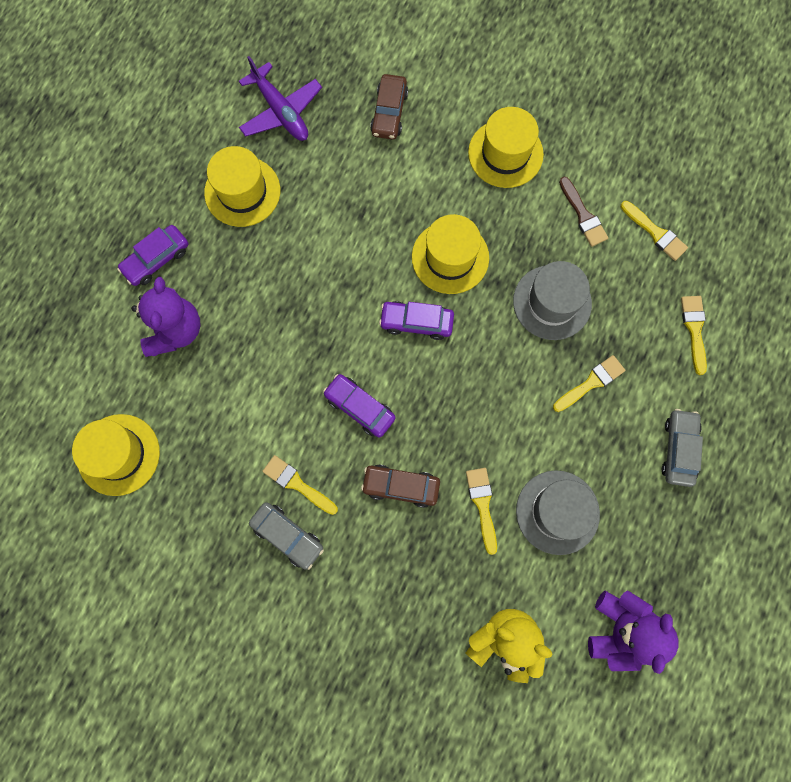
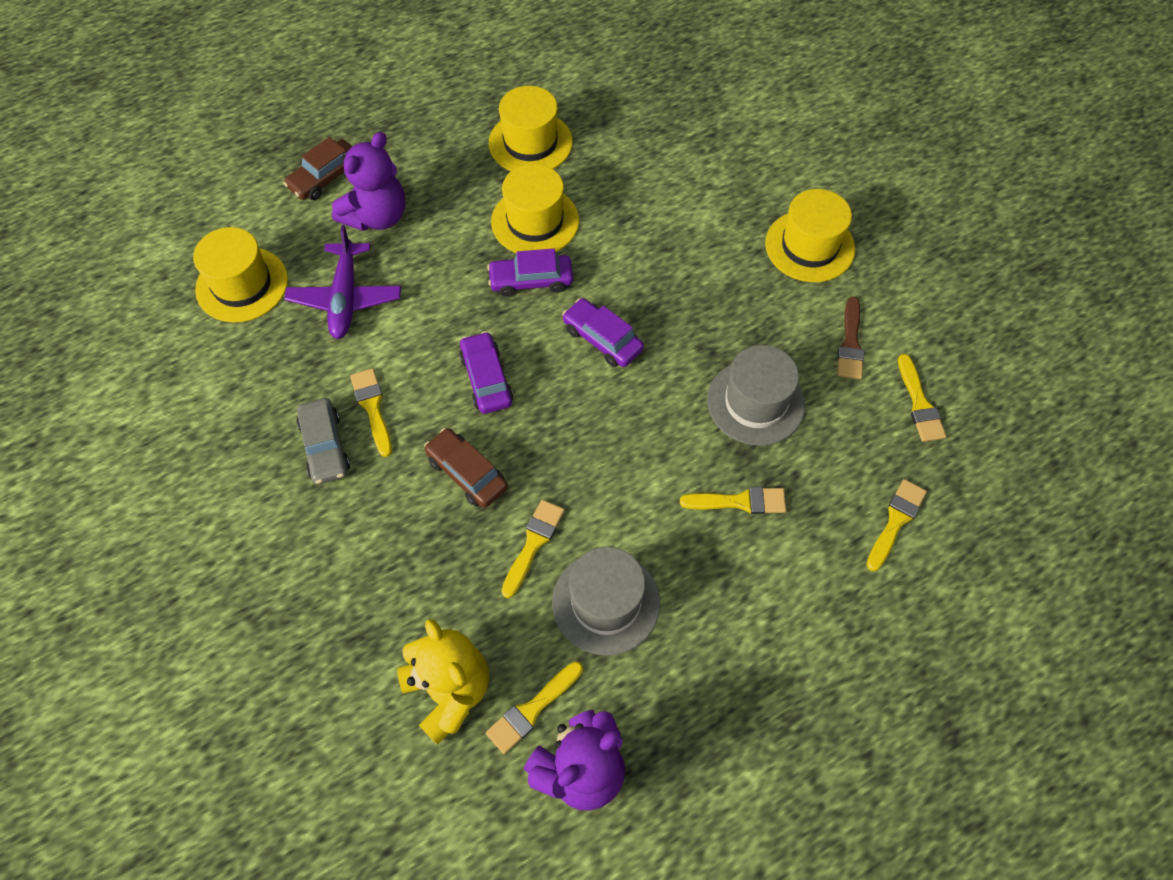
camera: 35 degrees right, 15 degrees down
purple car [117,225,188,286] -> purple car moved to [487,248,573,297]
purple plane [239,56,322,141] -> purple plane moved to [284,225,401,339]
brown car [370,74,408,140] -> brown car moved to [283,137,353,200]
yellow hat [412,214,489,294] -> yellow hat moved to [491,164,579,253]
grey car [662,409,703,487] -> none
none -> yellow brush [486,662,583,754]

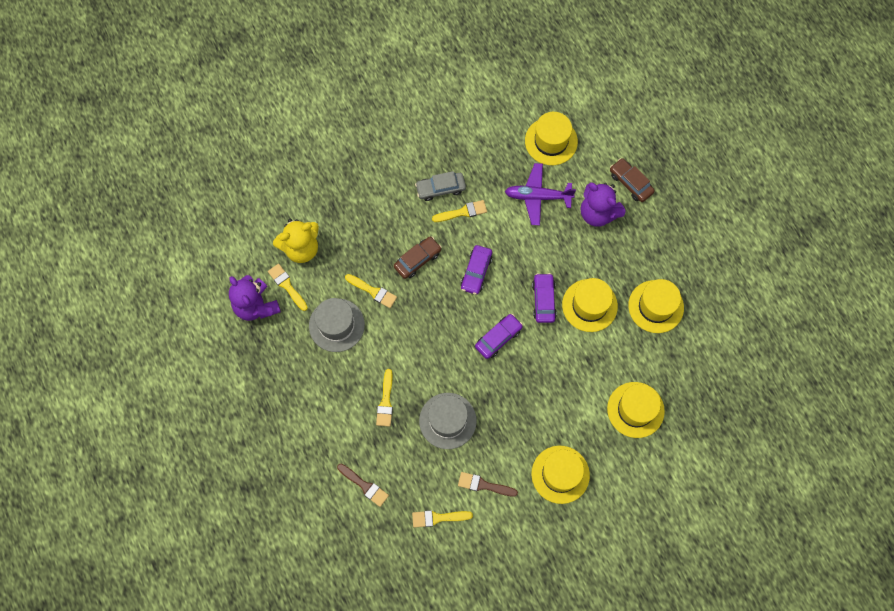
camera: 95 degrees right, 10 degrees up
purple car [459,331,513,414] -> purple car turned 120 degrees clockwise [461,245,493,295]
yellow brush [867,479,927,571] -> brown brush [337,464,389,507]
none -> yellow hat [607,382,665,438]

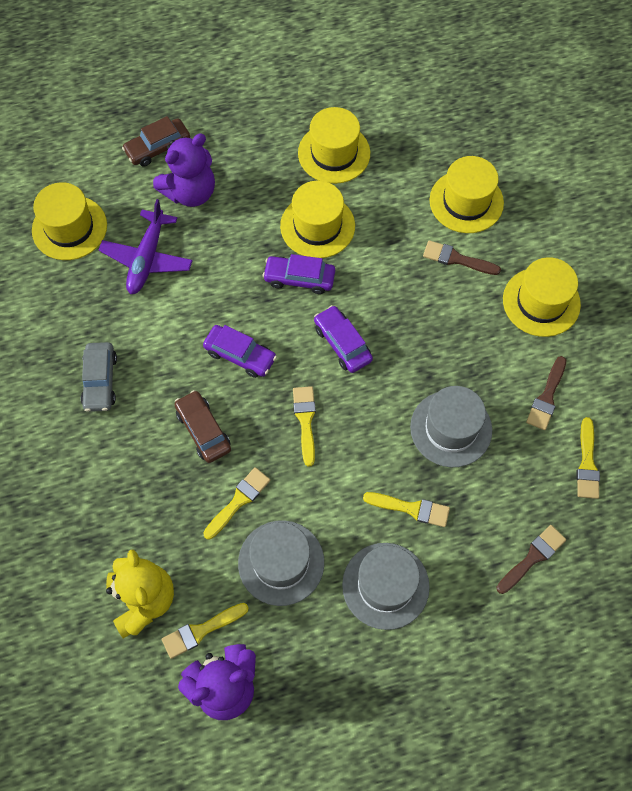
camera: 80 degrees left, 5 degrees down
yellow brush [432,200,487,222] -> yellow brush moved to [293,386,316,467]
none -> grey hat [342,543,430,630]
none -> brown brush [423,240,501,275]

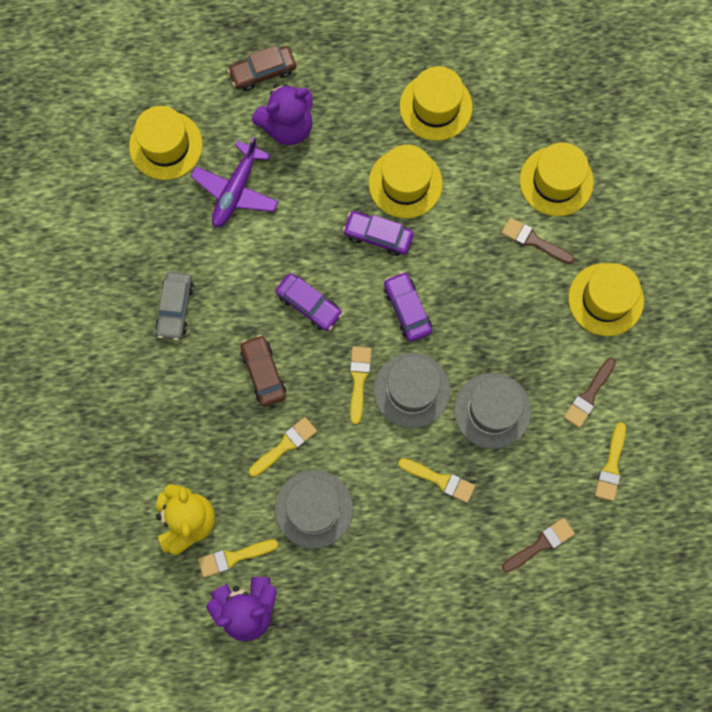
camera: 10 degrees right, 10 degrees up
grey hat [342,543,430,630] -> grey hat moved to [374,353,450,428]

